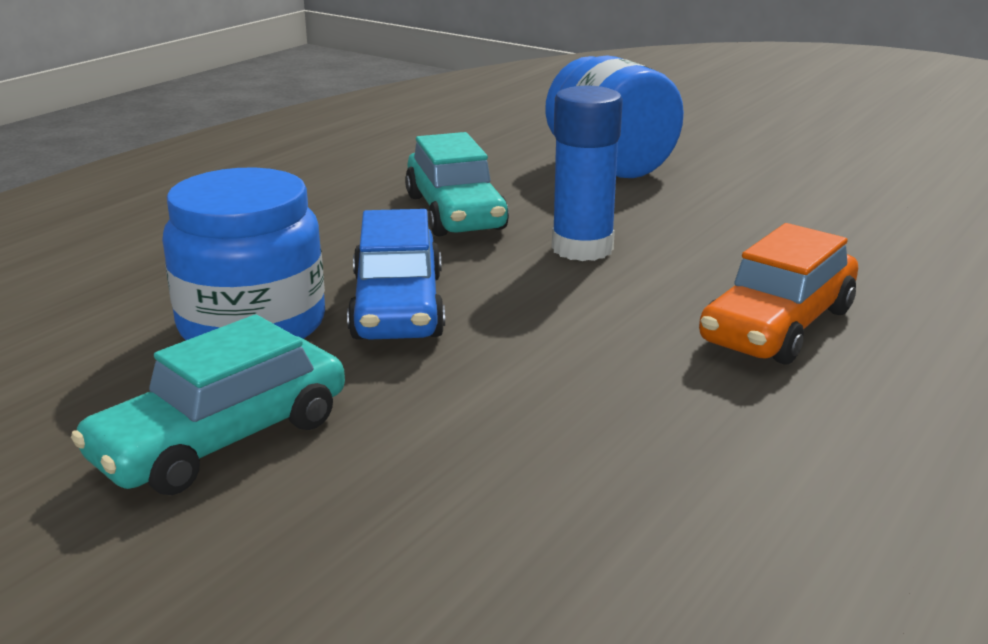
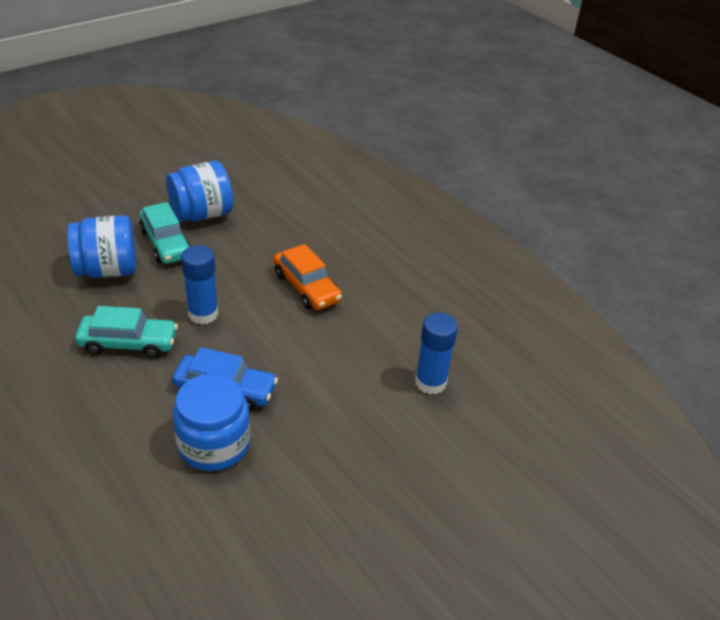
camera: 75 degrees left, 15 degrees up
turquoise car [71,314,345,495] -> turquoise car moved to [139,202,191,264]
none -> blue jar [166,161,233,222]
none -> blue glue stick [415,312,458,394]

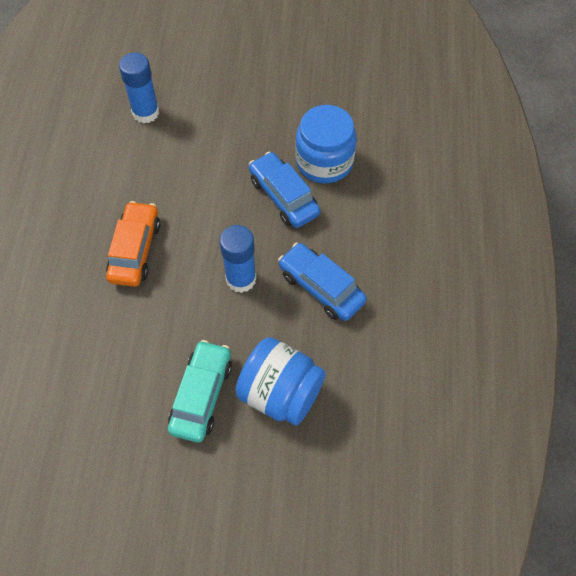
camera: 135 degrees left, 20 degrees up
turquoise car [75,306,178,359] -> blue car [278,243,367,321]
blue jar [166,161,233,222] -> none

